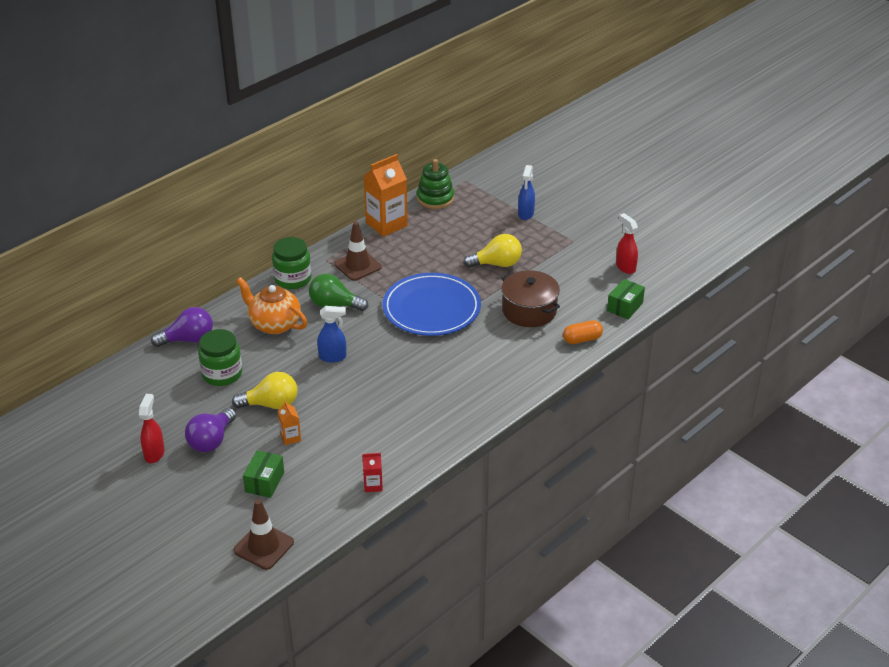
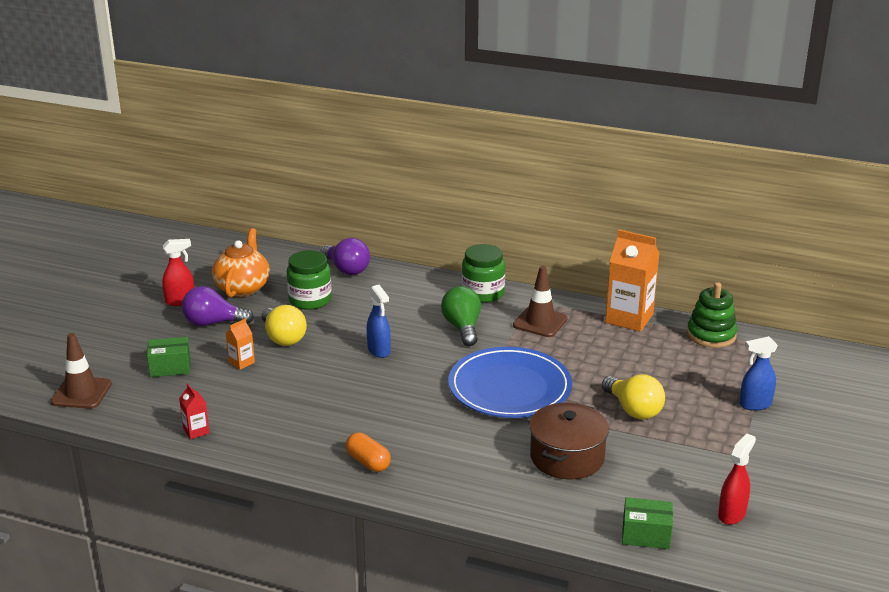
camera: 65 degrees right, 10 degrees down
orange teapot [236,277,307,334] -> orange teapot moved to [212,228,270,297]
orange capsule [563,320,603,344] -> orange capsule moved to [346,433,391,472]

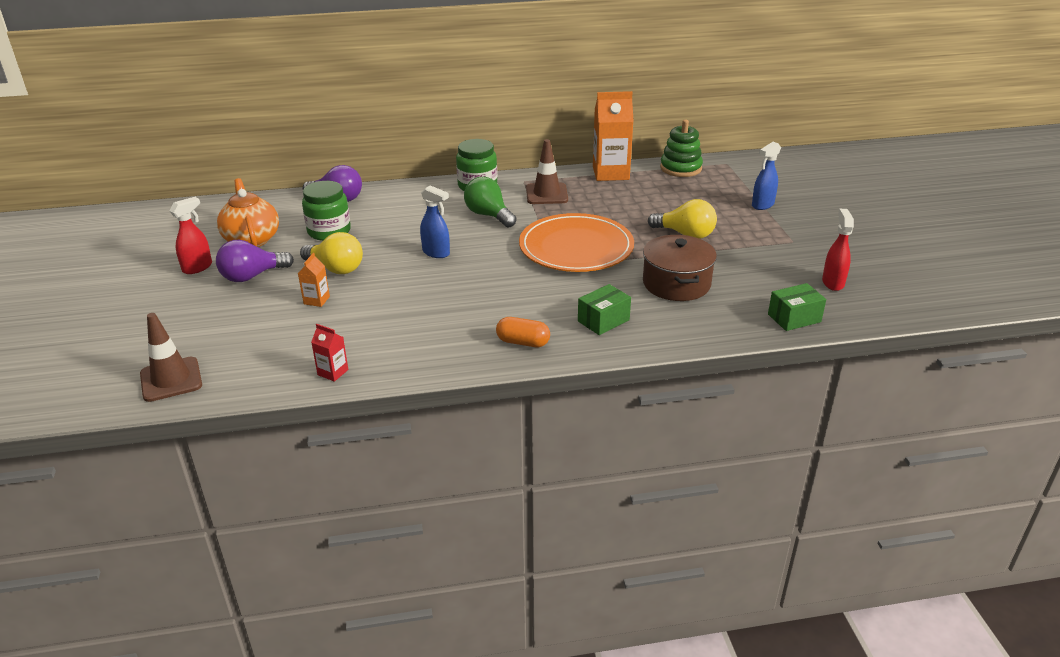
camera: 30 degrees left, 5 degrees up
green box [147,337,190,377] -> green box moved to [578,284,631,335]
blue plate [448,347,572,418] -> orange plate [519,213,634,272]

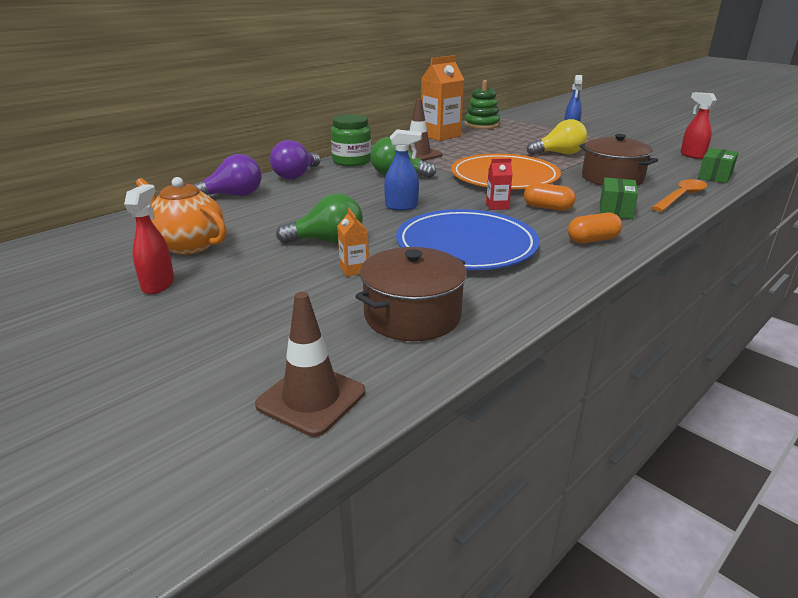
camera: 35 degrees left, 5 degrees down
purple light bulb [216,240,294,282] -> purple light bulb moved to [270,140,320,179]
yellow light bulb [300,232,363,274] -> green light bulb [276,193,363,244]
green jar [302,181,351,241] -> none
red carton [311,324,348,382] -> red carton moved to [486,158,513,210]
none -> brown pot [355,247,467,341]
none -> blue plate [396,209,539,270]
none -> orange capsule [524,183,576,211]
none -> orange spoon [651,179,707,212]

